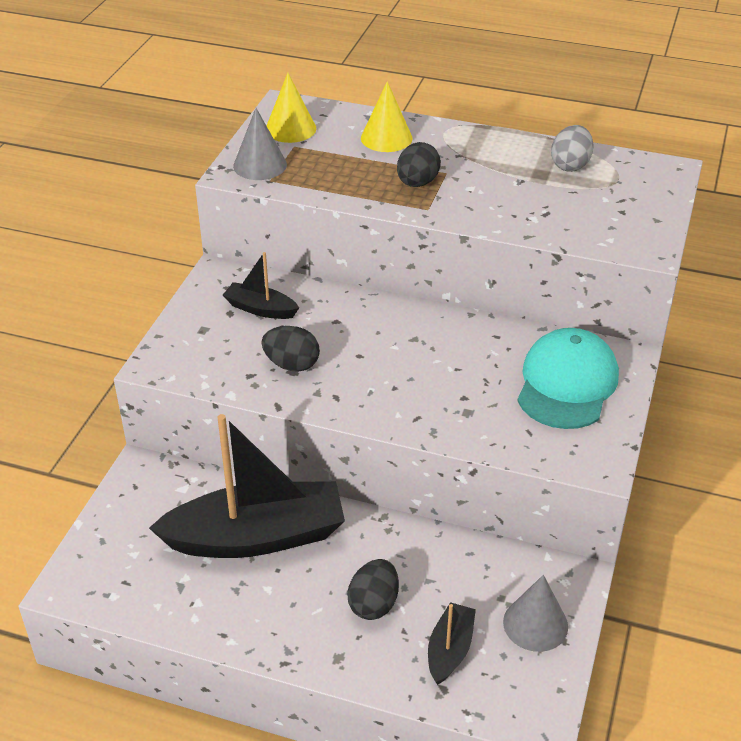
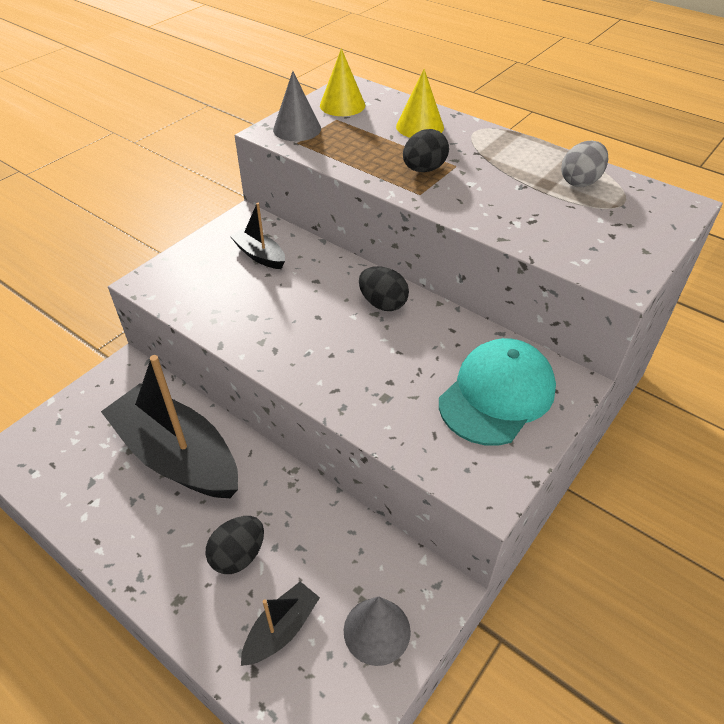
camera: 20 degrees right, 5 degrees up
black boat [149,414,345,558] -> black boat turned 150 degrees counterclockwise [101,355,238,498]
black egg [261,326,320,372] -> black egg moved to [359,266,409,311]

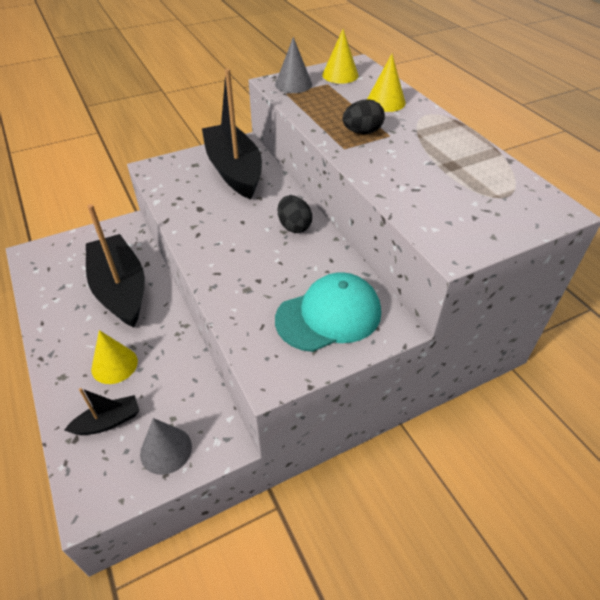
camera: 25 degrees right, 0 degrees up
black egg [205,516,264,574] -> yellow cone [91,330,138,384]
black boat [230,203,285,269] -> black boat [202,69,262,199], size x2.16
grey egg [561,141,608,187] -> none

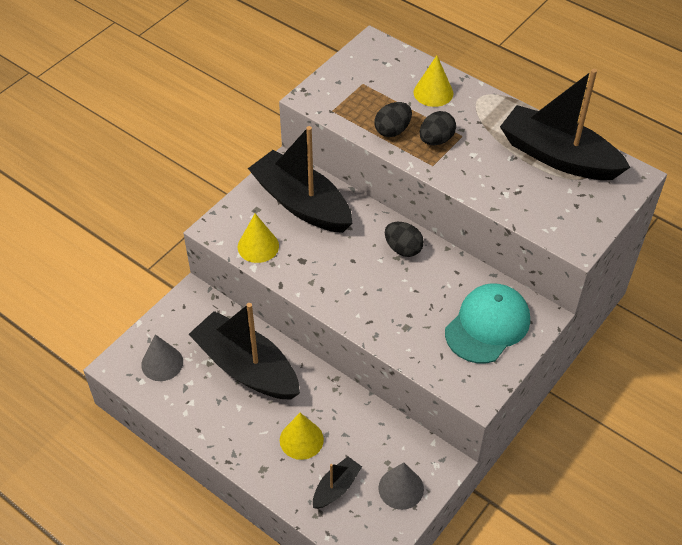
camera: 25 degrees left, 5 degrees up
grey cone [275,37,312,93] -> grey cone moved to [141,334,183,381]
yellow cone [322,29,359,84] -> yellow cone moved to [238,213,279,263]
none -> black egg [374,102,412,137]
none -> black boat [500,69,630,180]

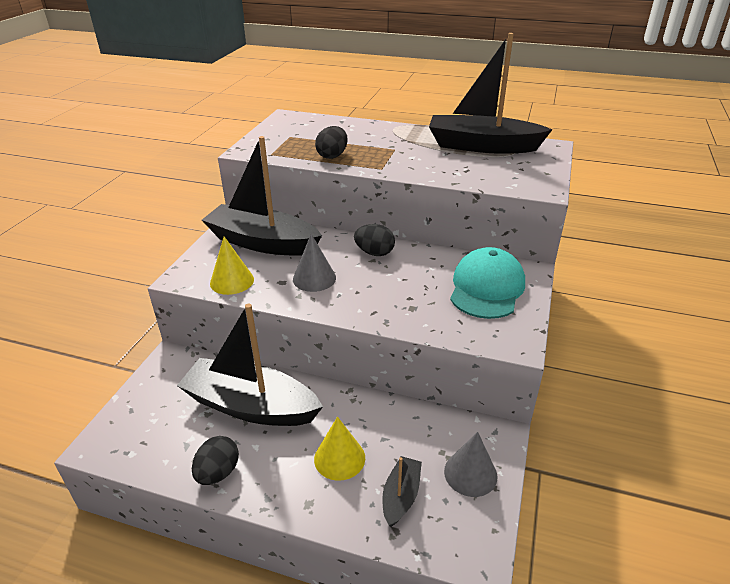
camera: 20 degrees left, 15 degrees down
grey cone [141,334,183,381] -> grey cone moved to [293,234,336,292]
yellow cone [414,56,453,107] -> none
black egg [420,111,456,145] -> black egg moved to [192,436,239,485]

